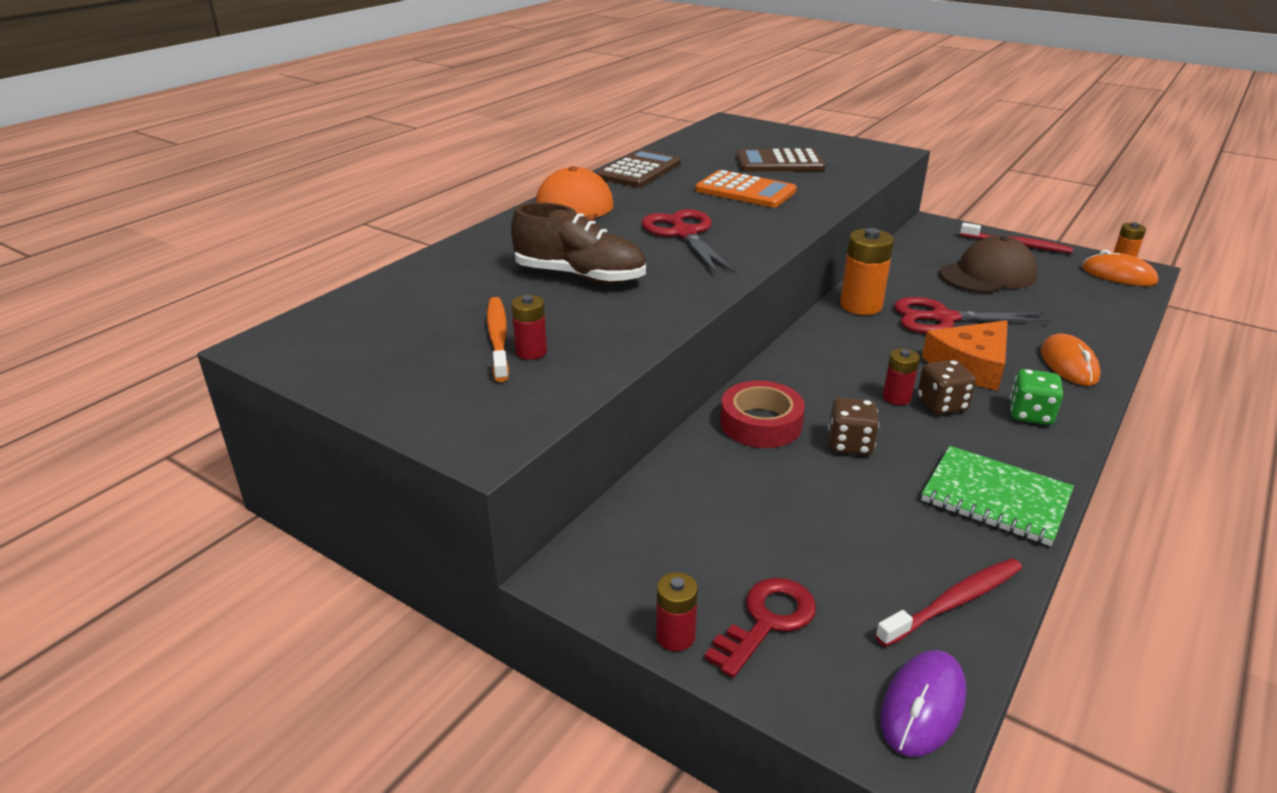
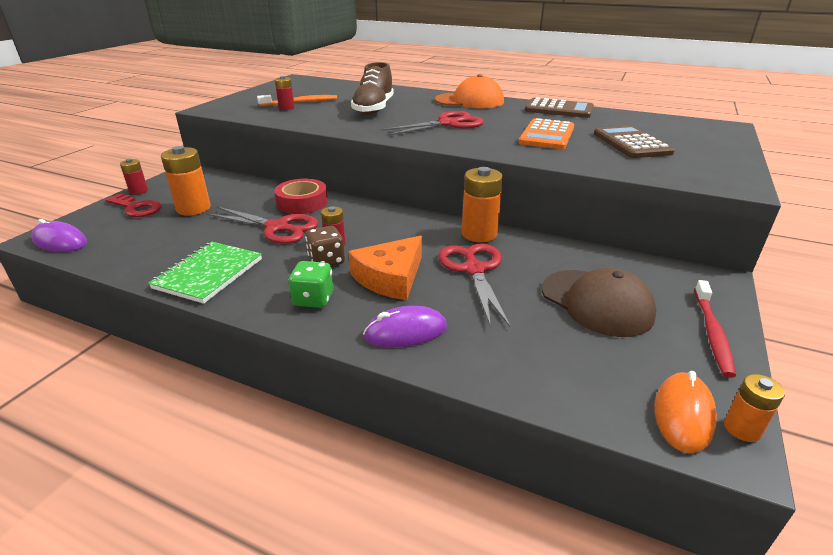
camera: 80 degrees right, 0 degrees up
brown dice [828,397,879,455] -> red scissors [207,207,318,244]
red toothbrush [875,558,1022,647] -> none
orange cheese [922,320,1008,391] -> orange cheese turned 90 degrees counterclockwise [349,236,422,300]
orange mouse [1041,333,1101,386] -> purple mouse [363,306,447,347]
none -> orange battery [161,146,211,215]

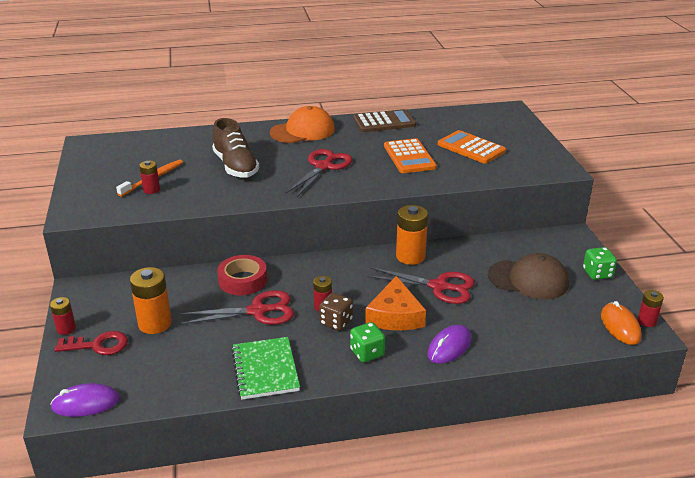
camera: 35 degrees left, 0 degrees up
red scissors [438,243,510,327] -> red scissors turned 150 degrees clockwise [367,267,475,304]
brown calculator [594,126,675,158] -> orange calculator [438,130,506,164]
red toothbrush [694,280,736,378] -> green dice [583,247,617,280]
orange battery [724,374,785,442] -> red battery [638,290,664,327]

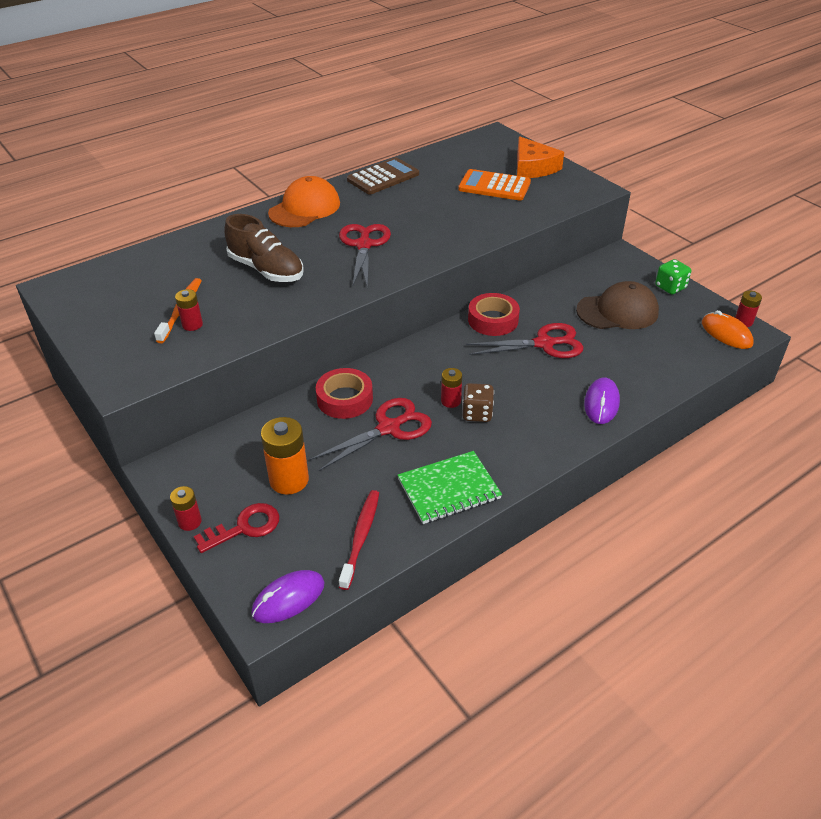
camera: 25 degrees left, 10 degrees up
green notebook [231,337,300,400] -> green notebook turned 75 degrees counterclockwise [398,451,502,524]
green dice [350,322,385,362] -> none
orange cheese [365,276,426,331] -> orange cheese moved to [517,136,564,178]
orange calculator [384,138,437,173] -> none
orange battery [396,205,428,265] -> red tape [468,293,520,336]
none -> red toothbrush [339,490,379,590]

